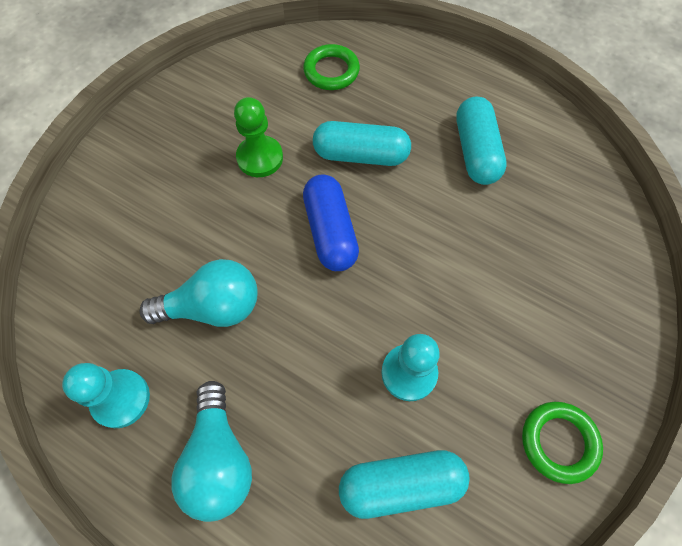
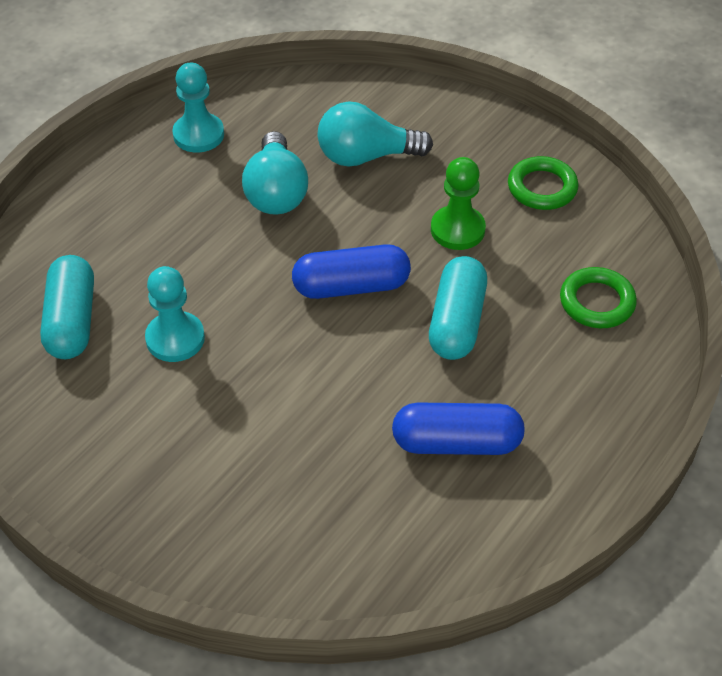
camera: 95 degrees right, 15 degrees down
turquoise light bulb [171,381,252,522] -> turquoise light bulb moved to [318,101,433,167]
turquoise capsule [456,96,507,185] -> blue capsule [392,402,525,455]
green ring [522,402,603,484] -> green ring moved to [508,156,579,210]

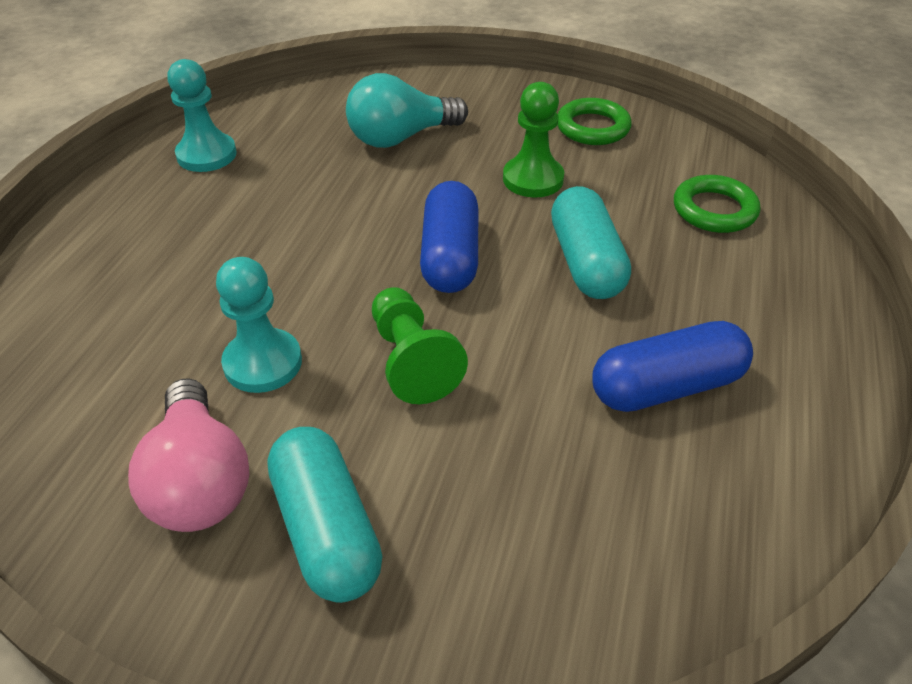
camera: 20 degrees left, 5 degrees down
turquoise capsule [40,255,94,359] -> turquoise capsule moved to [267,427,382,603]
turquoise light bulb [242,131,308,215] -> none
blue capsule [292,244,411,299] -> blue capsule turned 60 degrees counterclockwise [420,181,478,293]
none -> pink light bulb [128,378,249,532]
none -> green pawn [372,287,468,404]

